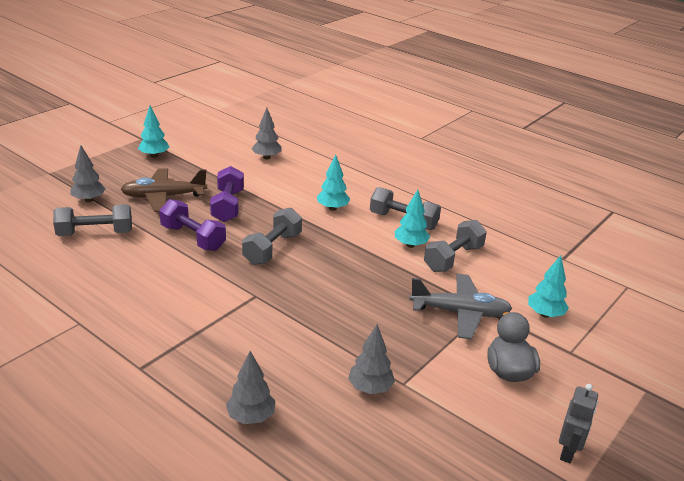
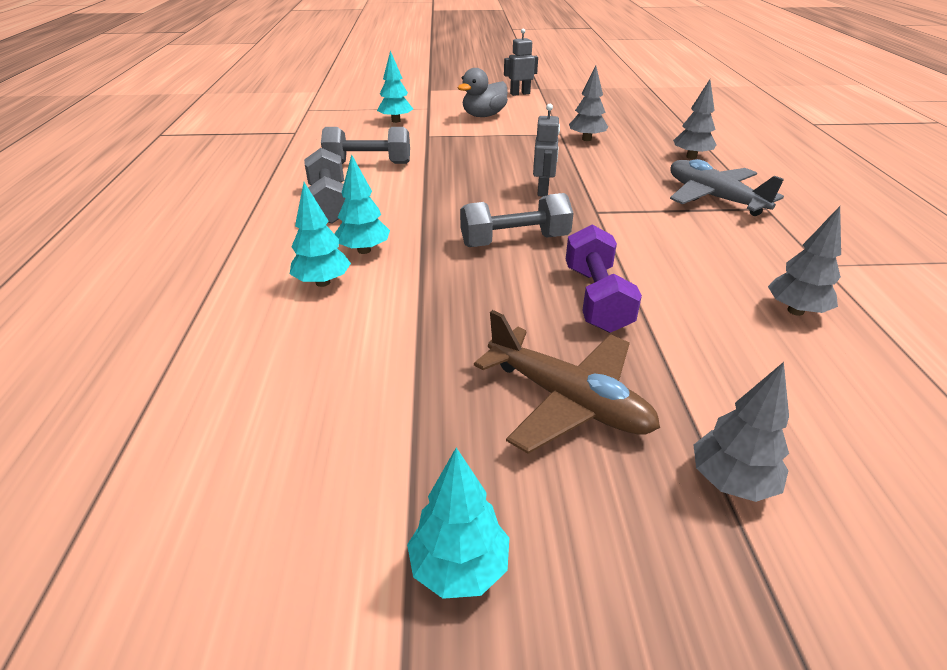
camera: 130 degrees left, 5 degrees up
grey dumbbell [53,204,132,236] -> none
purple dumbbell [210,166,244,222] -> none
grey tree [251,108,281,159] -> grey tree moved to [768,206,841,316]
turquoise tree [395,190,430,248] -> turquoise tree moved to [290,182,351,287]
grey plane [409,274,512,339] -> grey plane moved to [670,159,784,216]
none -> grey robot [533,104,560,196]

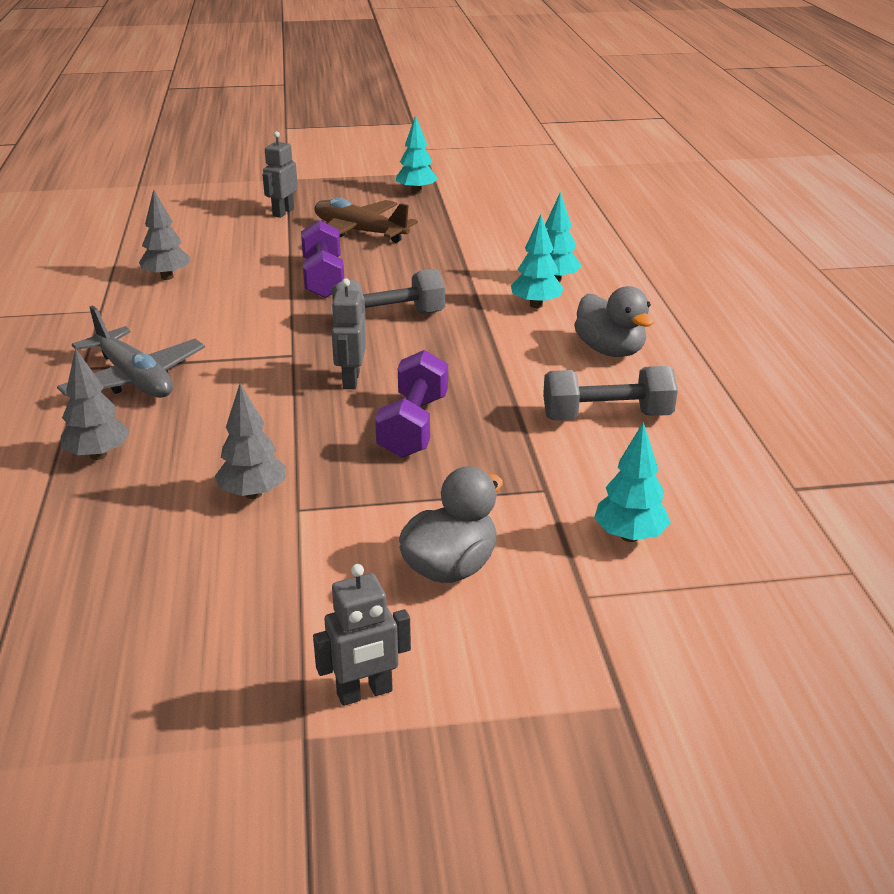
camera: 175 degrees right, 5 degrees down
grey dumbbell [304,148,346,224] -> grey duck [574,286,654,357]
grey tree [694,362,789,502] -> grey robot [263,131,298,218]
none -> purple dumbbell [375,350,448,458]

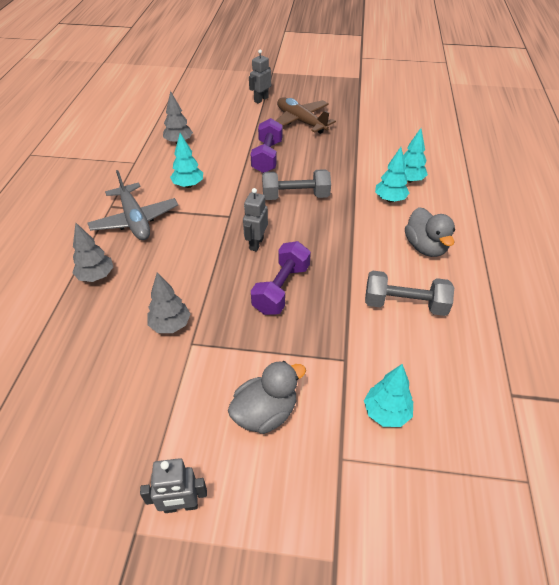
camera: 15 degrees right, 15 degrees up
turquoise tree [396,115,438,194] -> turquoise tree moved to [170,133,203,188]

